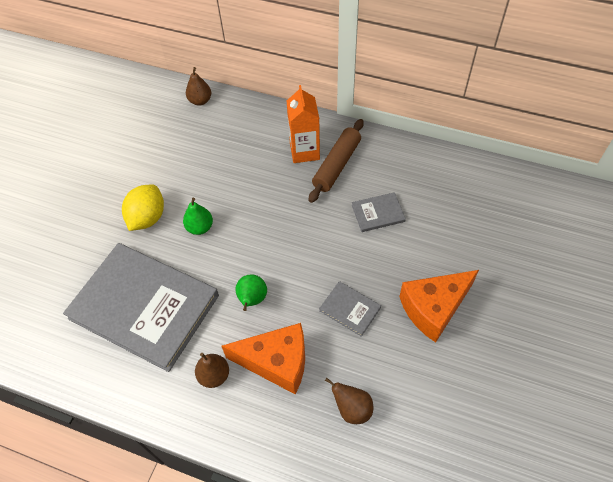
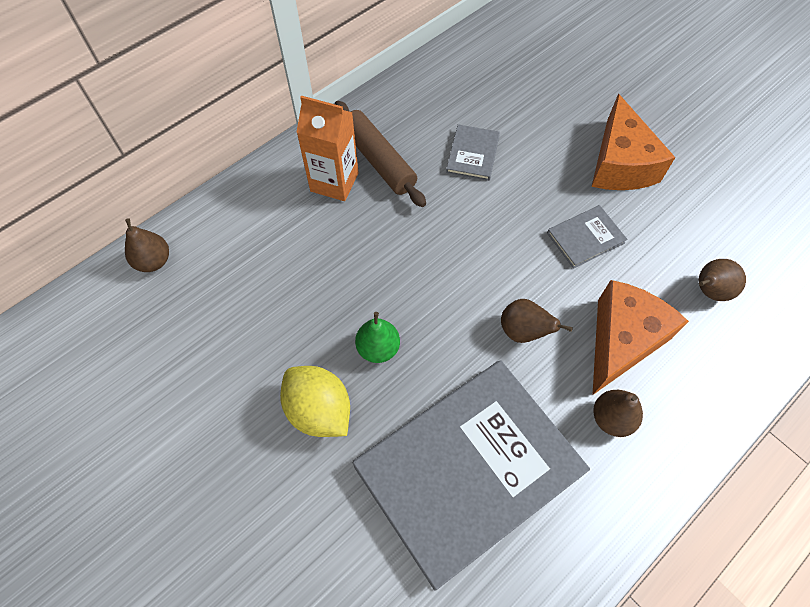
camera: 65 degrees left, 5 degrees up
green pear [235,274,267,311] -> brown pear [501,299,573,343]

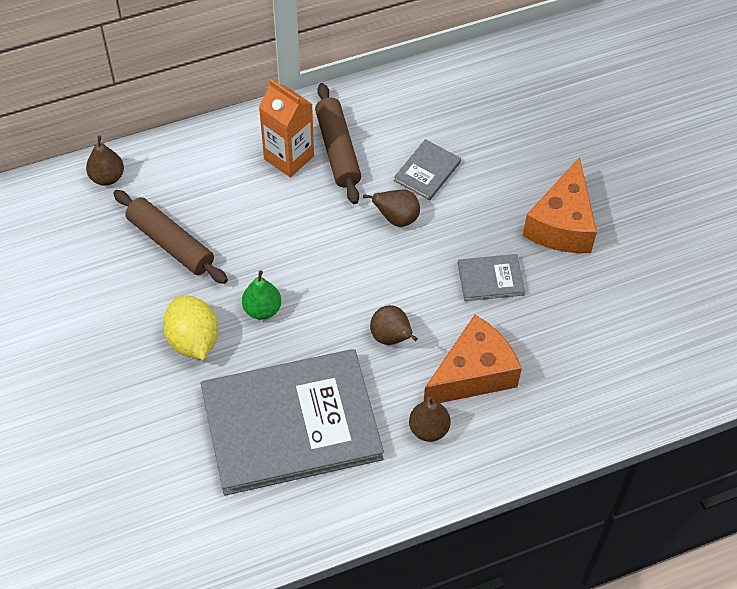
camera: 20 degrees right, 5 degrees down
brown pear [699,259,746,301] -> brown pear moved to [363,190,420,227]
none -> brown rolling pin [113,190,228,284]

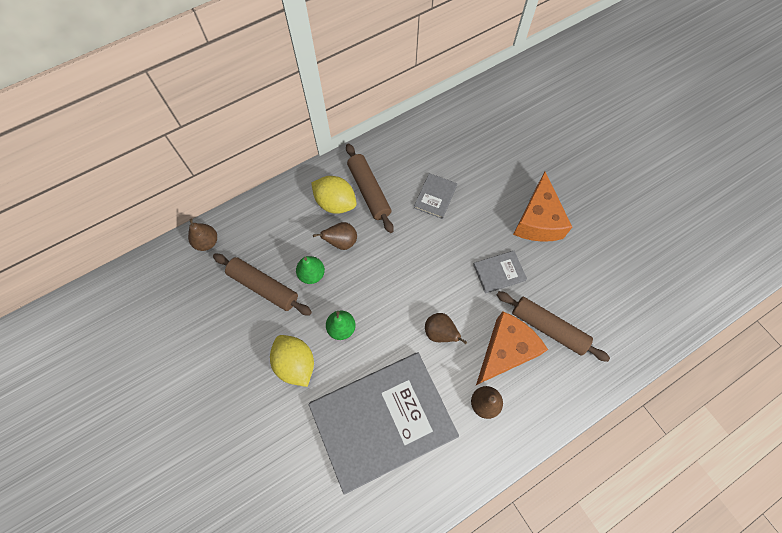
camera: 10 degrees left, 10 degrees up
orange carton [259,79,314,177] -> yellow lemon [311,176,357,214]
brown pear [363,190,420,227] -> brown pear moved to [313,222,357,250]
none -> green pear [296,256,325,284]
none -> brown rolling pin [497,291,610,362]

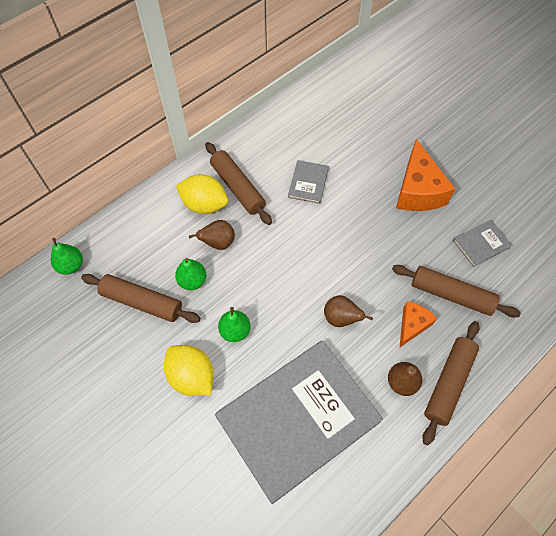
camera: 10 degrees left, 5 degrees down
brown pear [188,219,217,251] -> green pear [51,238,83,275]
grey book [473,251,527,294] -> grey book moved to [453,220,513,267]
orange cheese [476,311,548,385] -> orange cheese [399,301,437,348], size x0.57
none -> brown rolling pin [422,321,480,445]

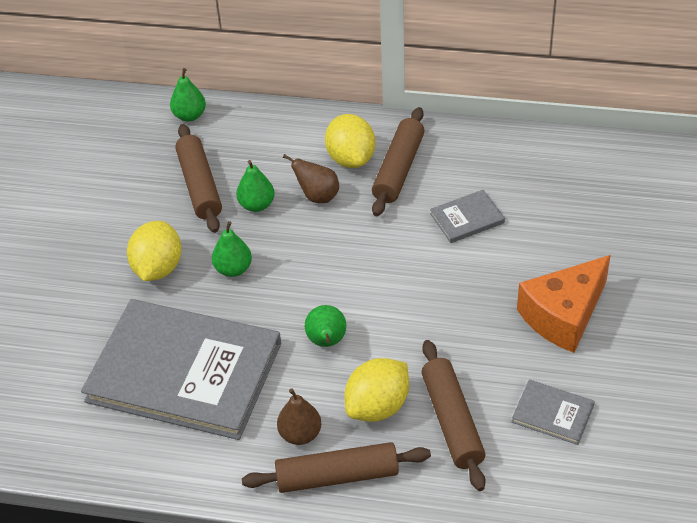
camera: 55 degrees right, 15 degrees down
brown pear [324,295,373,327] -> green pear [305,305,346,347]
orange cheese [399,301,437,348] -> yellow lemon [345,358,409,422]

